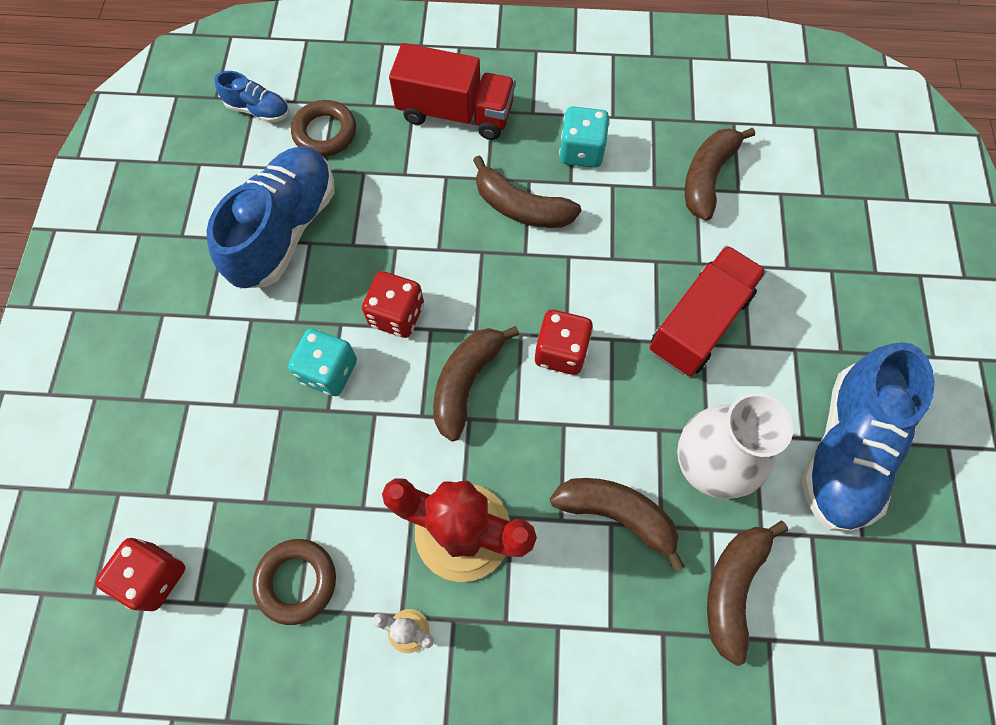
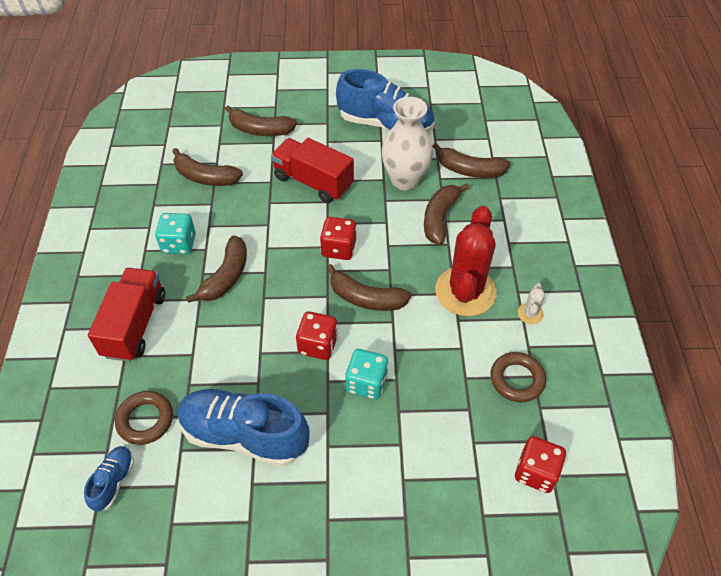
camera: 95 degrees left, 15 degrees down
none -> brown banana [225,105,297,136]

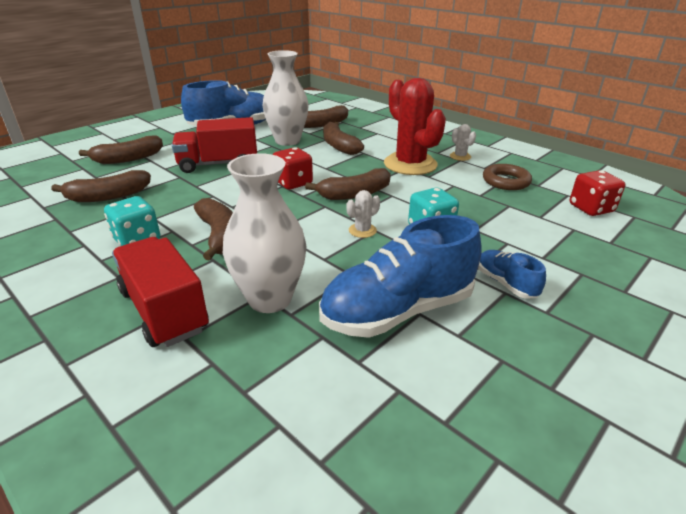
camera: 45 degrees left, 20 degrees down
blue shoe [84,446,134,512] -> blue shoe moved to [478,250,546,299]
brown ring [115,391,173,445] -> none
red dice [296,311,338,360] -> white cactus [346,190,380,238]
none -> white vase [223,153,306,313]

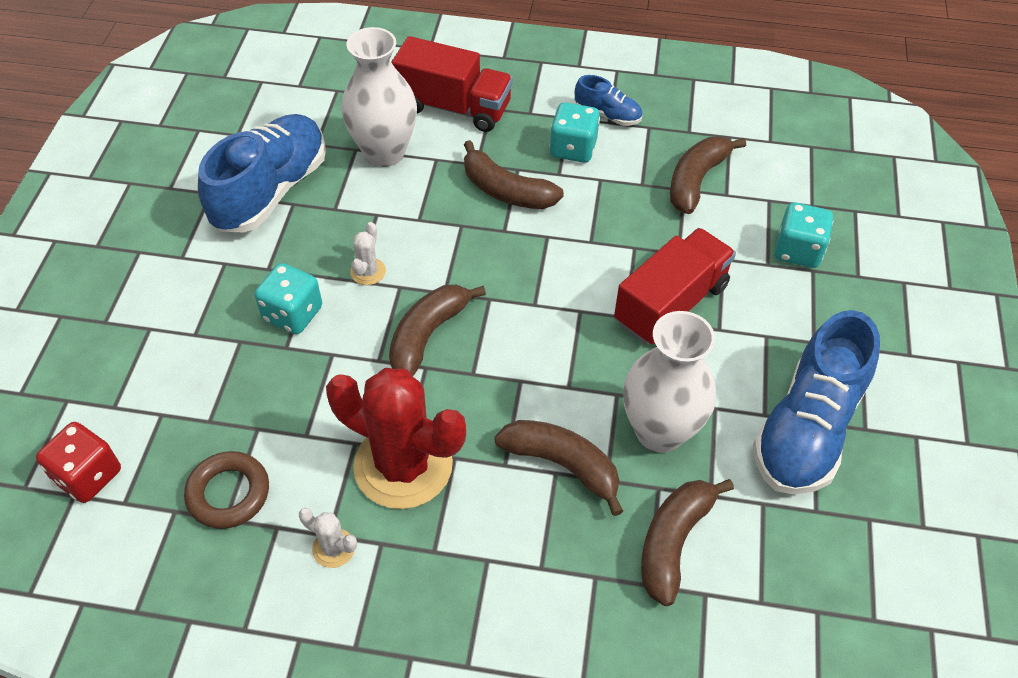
camera: 145 degrees right, 20 degrees up
brown banana [79,136,163,164] -> turquoise dice [775,202,833,268]
red dice [272,147,313,189] -> none
blue shoe [478,250,546,299] -> blue shoe moved to [575,75,642,126]

